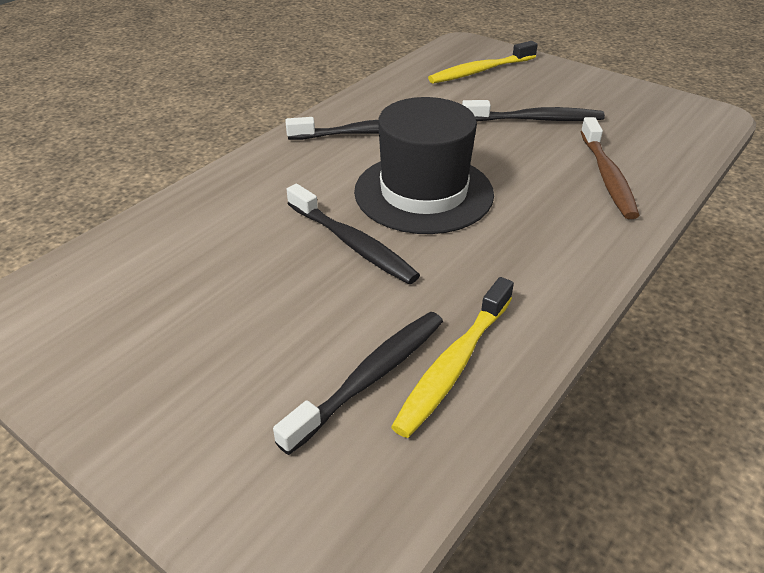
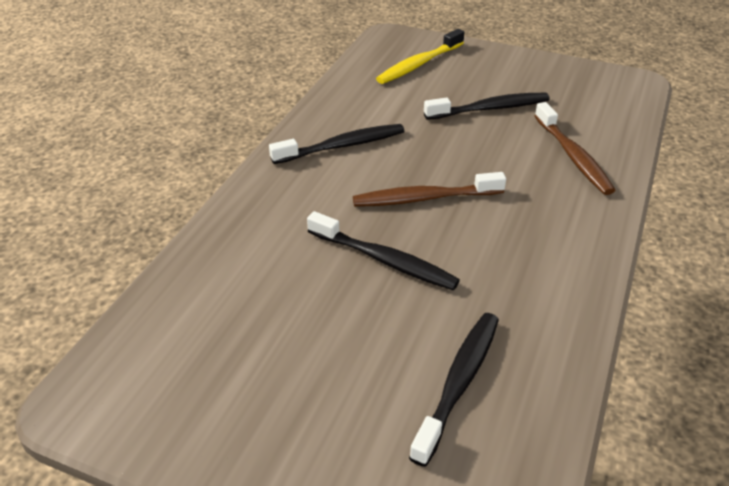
camera: 15 degrees left, 0 degrees up
black hat [354,97,494,234] -> brown toothbrush [353,172,506,207]
yellow toothbrush [391,277,514,438] -> none

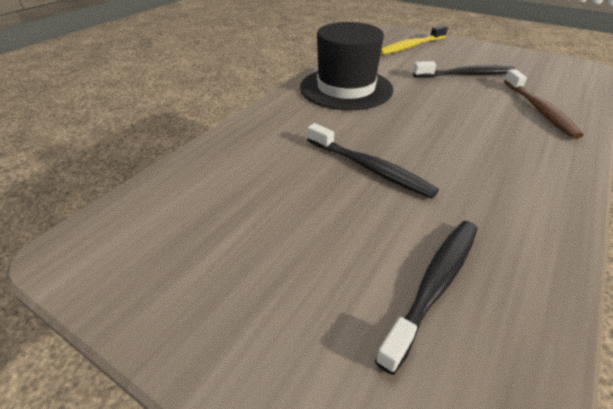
camera: 10 degrees right, 0 degrees up
black toothbrush [269,124,404,164] -> black hat [300,22,393,110]
brown toothbrush [353,172,506,207] -> none

